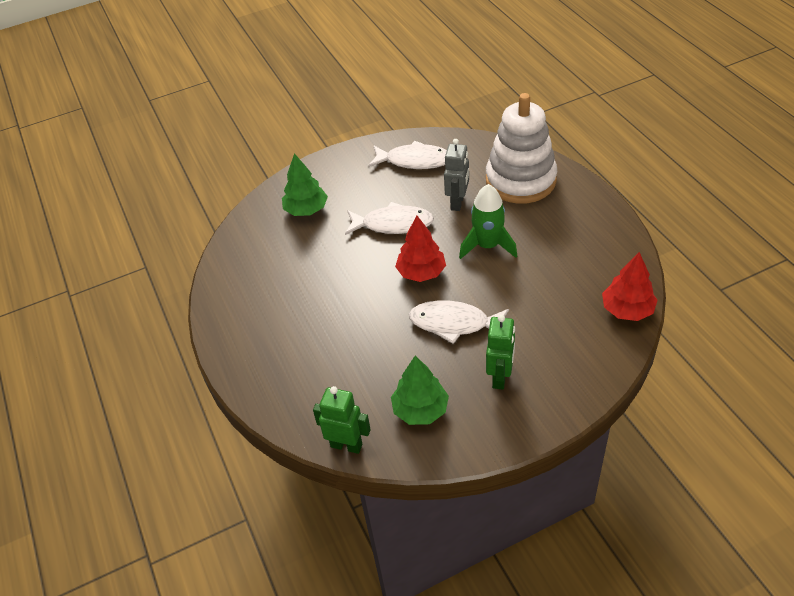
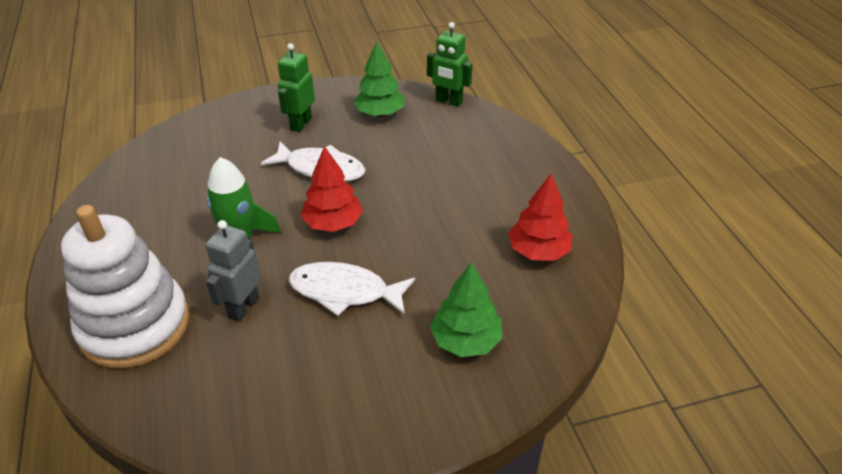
camera: 175 degrees left, 5 degrees down
white fish [369,141,447,169] -> none
red tree [602,252,658,321] -> red tree moved to [508,174,573,261]

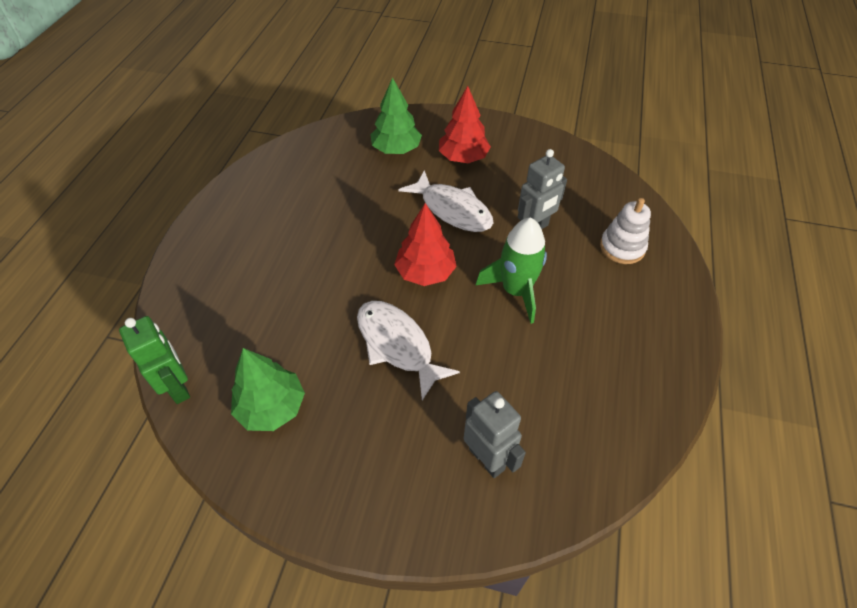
camera: 150 degrees left, 10 degrees up
white stacking toy [61,205,189,369] -> white stacking toy [600,198,651,264], size x0.50
green robot [278,43,315,132] -> none
red tree [508,174,573,261] -> red tree moved to [439,86,491,163]
none -> grey robot [464,391,526,478]

